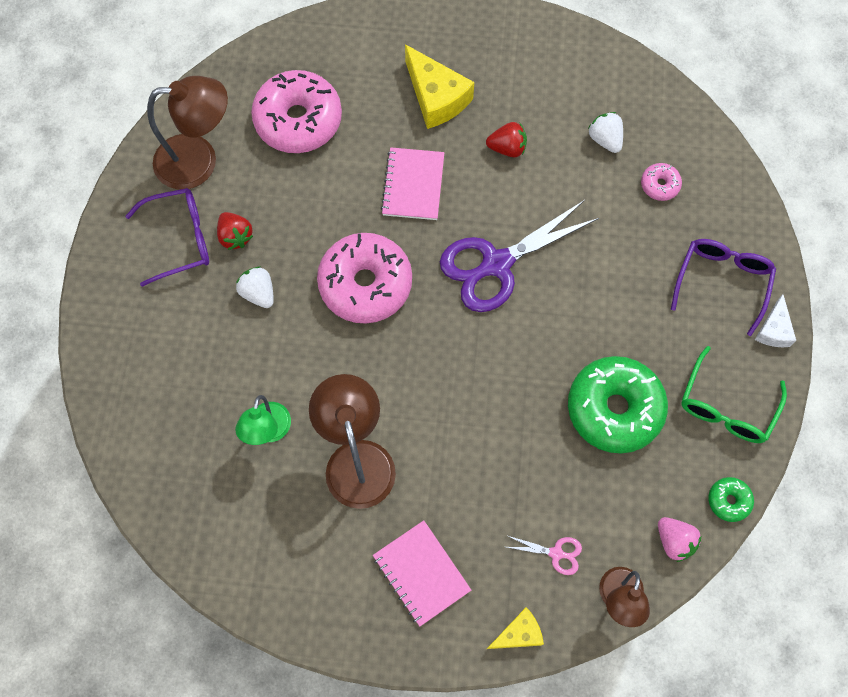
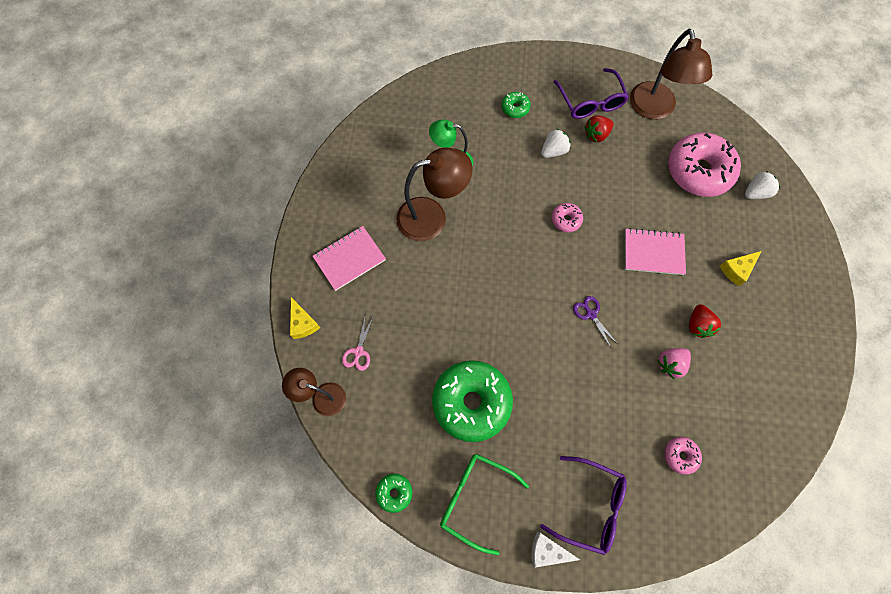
camera: 90 degrees right, 0 degrees up
pink donut [317,233,412,324] -> pink donut [552,203,583,232], size x0.44
yellow cheese [405,44,474,129] -> yellow cheese [720,251,761,286], size x0.57
purple scissors [440,200,599,312] -> purple scissors [573,296,617,348], size x0.42
white strawberry [588,112,623,153] -> white strawberry moved to [745,171,780,199]
pink strawberry [658,517,701,562] -> pink strawberry moved to [657,348,691,379]
none -> green donut [501,92,531,118]

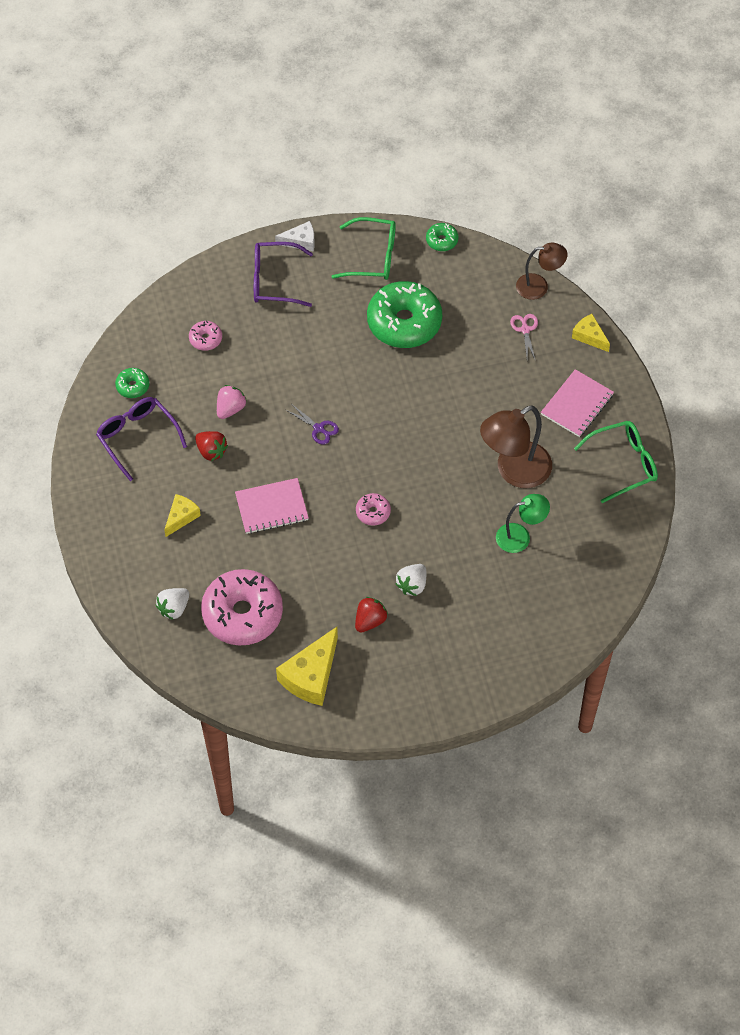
camera: 160 degrees right, 10 degrees down
green donut [501,92,531,118] -> green donut moved to [115,368,149,398]
purple glasses [554,68,629,119] -> purple glasses moved to [96,397,187,481]
brown lamp [630,29,712,119] -> yellow cheese [276,627,338,706]
red strawberry [689,304,721,338] -> red strawberry turned 150 degrees clockwise [195,431,228,461]
none -> green glasses [574,421,658,503]

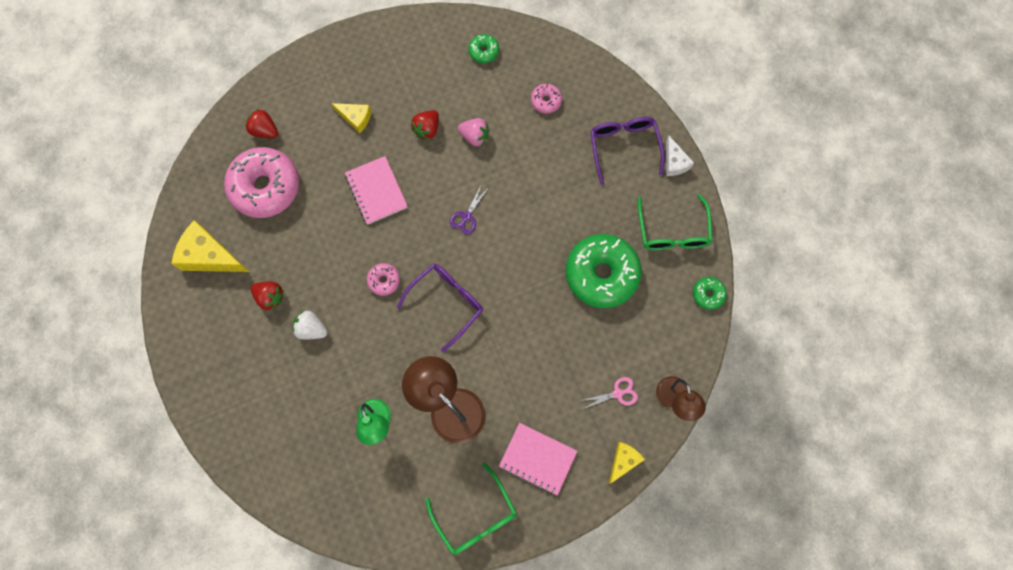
camera: 80 degrees right, 15 degrees up
purple glasses [96,397,187,481] -> purple glasses moved to [397,264,483,352]
white strawberry [156,588,189,620] -> red strawberry [245,109,278,138]

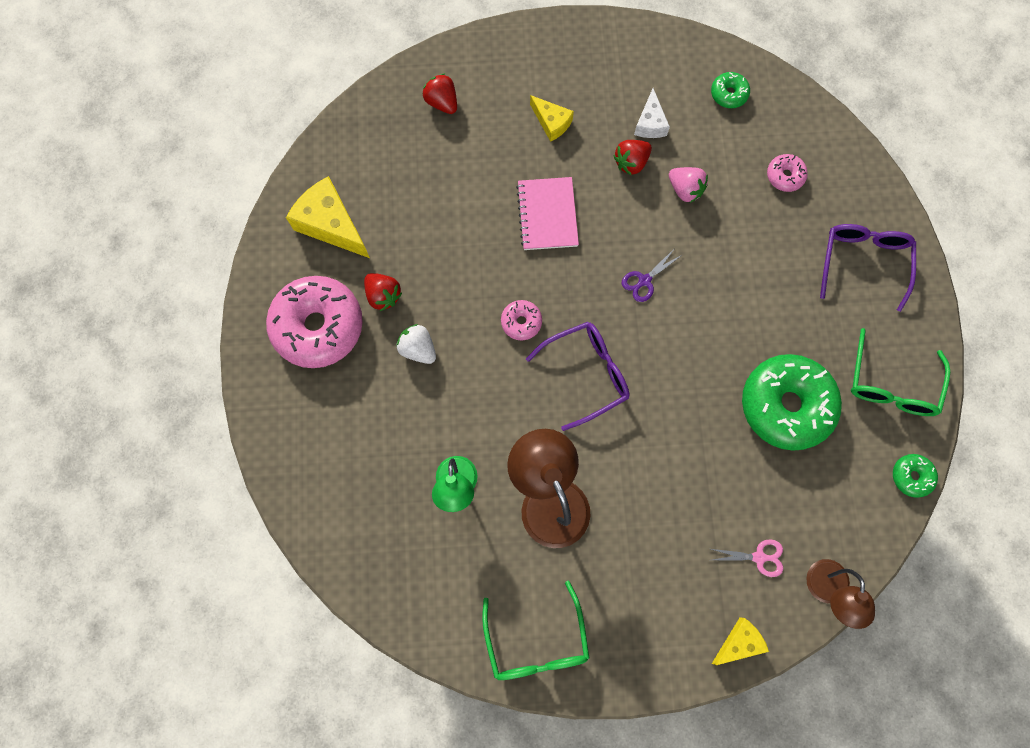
camera: 20 degrees right, 0 degrees up
pink donut [224,147,299,218] -> pink donut moved to [266,276,363,368]
pink notebook [499,423,578,495] -> none
white cheese [666,136,694,176] -> white cheese moved to [634,88,670,138]

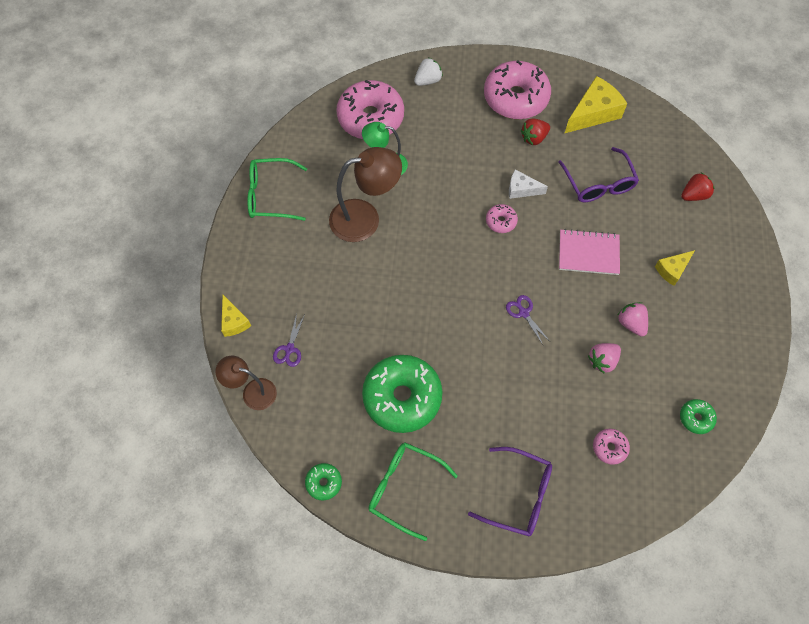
camera: 100 degrees right, 10 degrees down
white strawberry [396,324,436,364] -> white strawberry moved to [414,58,443,86]
purple glasses [526,322,630,431] -> purple glasses moved to [558,147,639,202]
red strawberry [613,140,652,175] -> pink strawberry [618,302,648,337]
white cheese [634,88,670,138] -> white cheese moved to [509,169,548,199]
pink scissors [711,539,783,577] -> purple scissors [273,313,305,367]
none -> pink donut [336,80,404,139]

